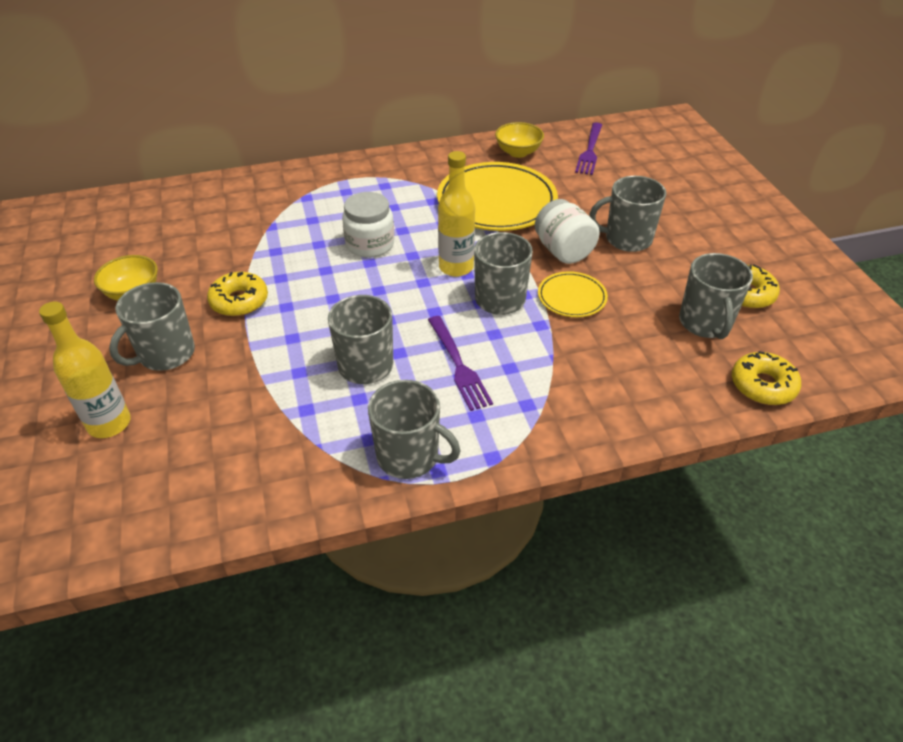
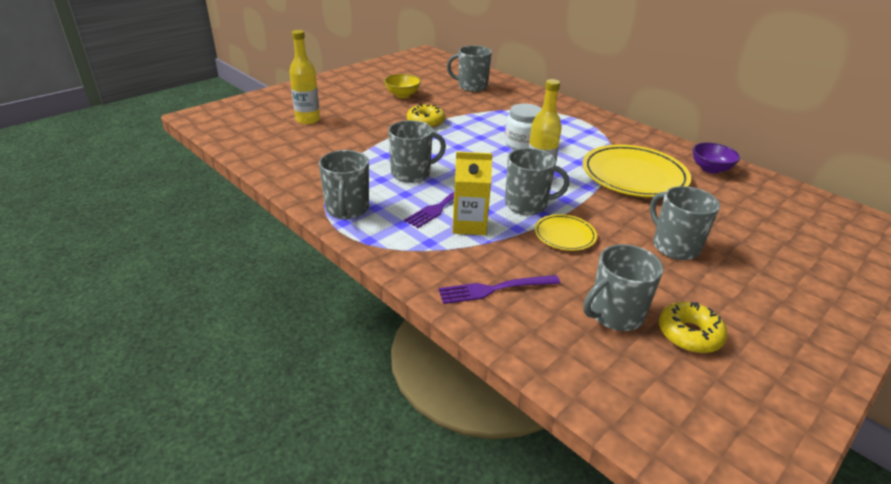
camera: 60 degrees right, 10 degrees down
grey mug [109,282,195,371] -> grey mug moved to [447,46,492,92]
yellow bowl [495,122,544,158] -> purple bowl [693,143,740,174]
white jar [535,199,600,264] -> none
purple fork [575,123,602,175] -> purple fork moved to [438,275,560,304]
yellow donut [732,351,801,405] -> none
none -> yellow carton [452,152,493,235]

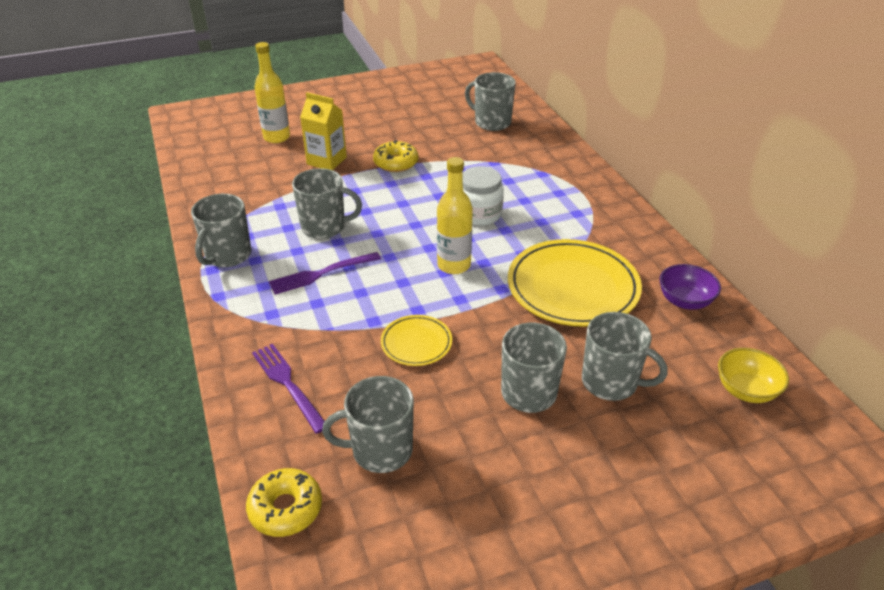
camera: 25 degrees right, 5 degrees up
yellow bowl [384,74,421,98] -> yellow bowl moved to [718,348,789,403]
purple fork [438,275,560,304] -> purple fork turned 45 degrees clockwise [252,344,325,434]
yellow carton [452,152,493,235] -> yellow carton moved to [300,92,347,170]
grey mug [505,148,569,215] -> grey mug moved to [582,312,668,401]
yellow donut [659,302,727,353] -> yellow donut moved to [246,468,322,537]

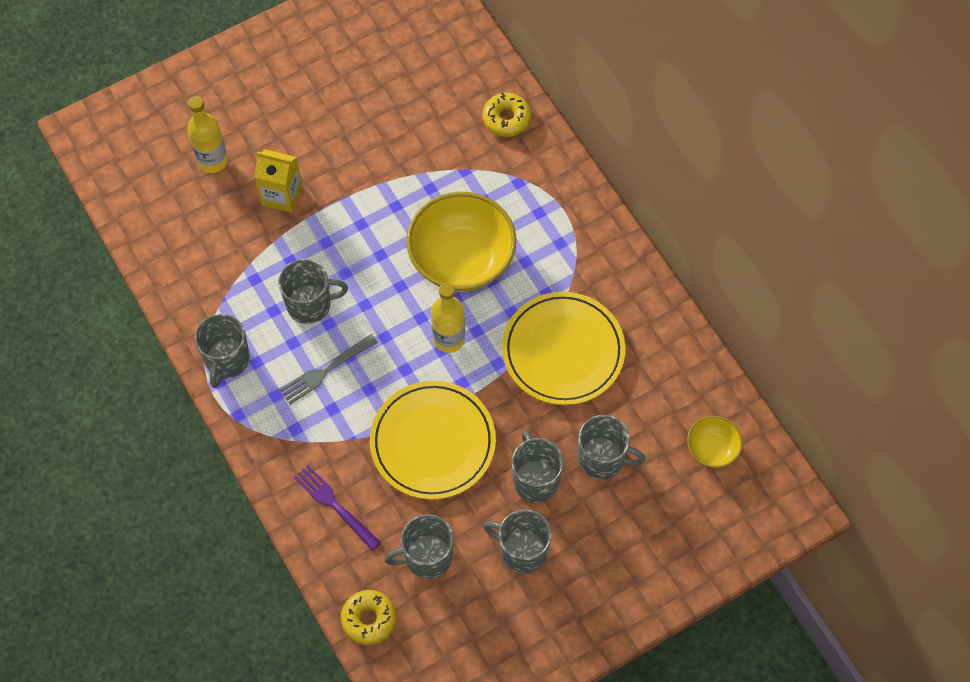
camera: 10 degrees left, 25 degrees up
purple fork [269,252,381,295] -> grey fork [280,334,378,405]
yellow donut [373,140,419,172] -> yellow donut moved to [482,93,531,137]
yellow plate [381,315,452,366] -> yellow plate [370,381,496,500], size x2.00
white jar [463,166,504,226] -> yellow bowl [406,192,516,292]
grey mug [465,72,516,131] -> grey mug moved to [483,509,552,574]
purple bowl [659,264,721,310] -> none

